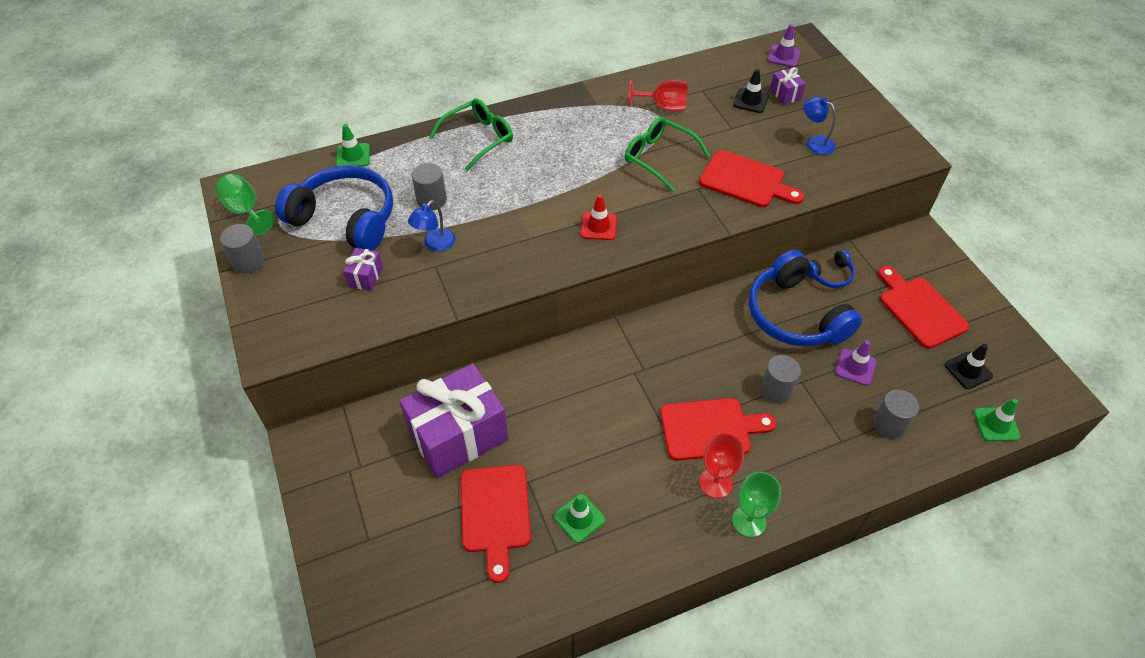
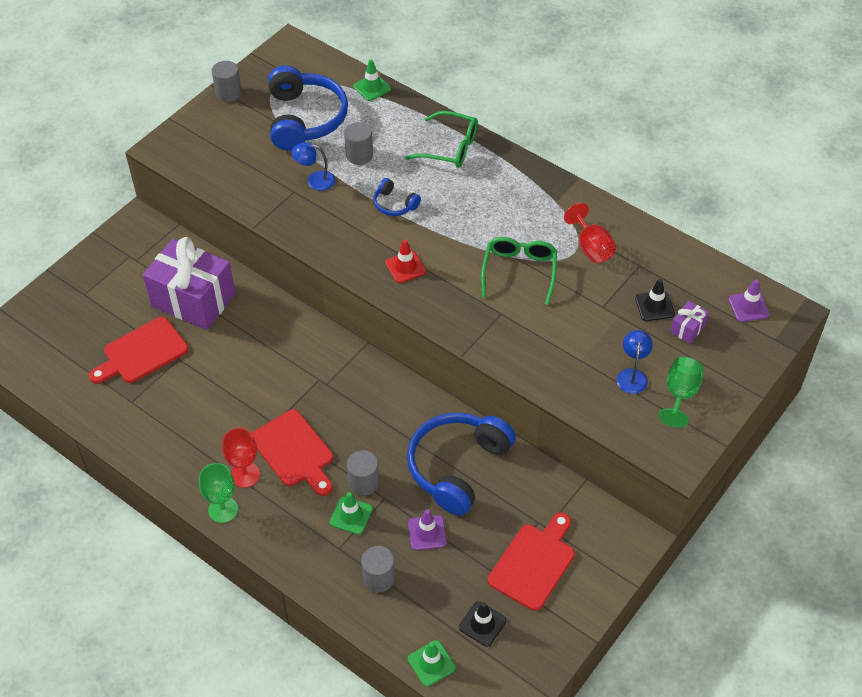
camera: 60 degrees right, 0 degrees up
green goblet [215,174,275,235] -> green goblet moved to [658,357,704,428]
purple gift [343,248,383,291] -> none
green traffic cone [554,494,606,543] -> green traffic cone moved to [330,492,373,535]
red cutting board [699,150,804,207] -> none
blue headphones [807,250,855,288] -> blue headphones moved to [374,178,421,216]

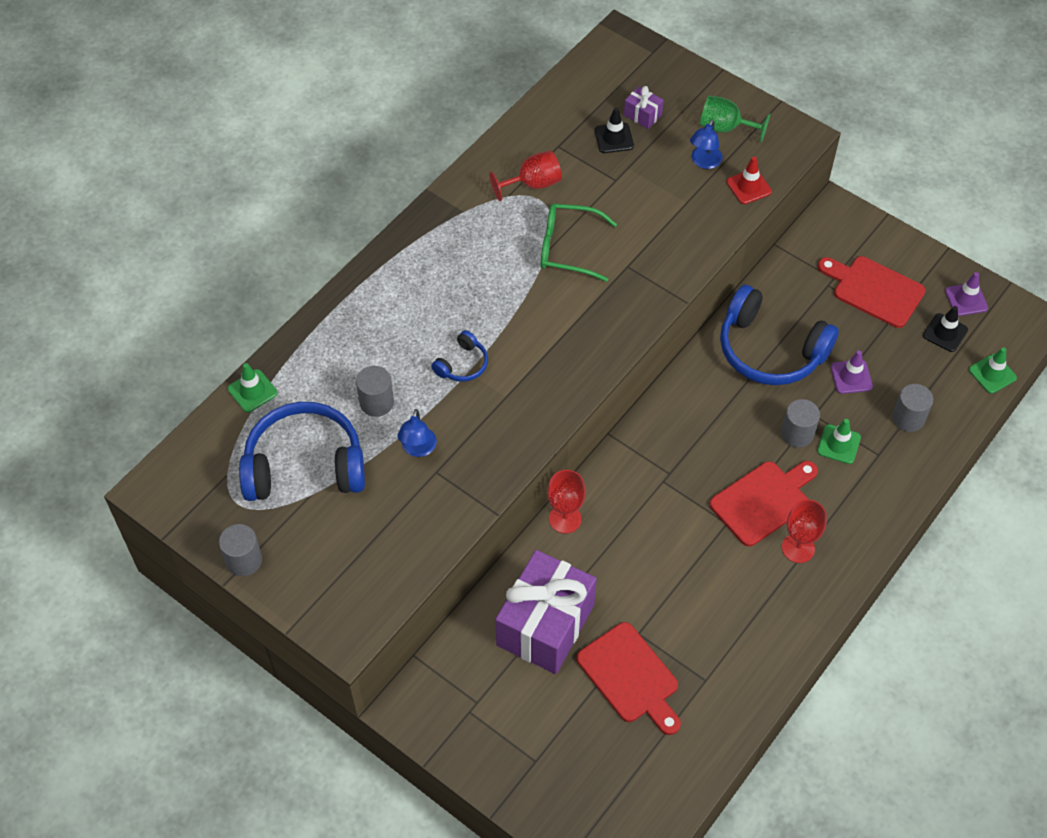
camera: 90 degrees left, 5 degrees up
green goblet [199,463,238,523] -> none
red traffic cone [385,239,426,283] -> red traffic cone moved to [726,157,772,204]
green glasses [405,111,478,168] -> none
blue lamp [617,330,653,394] -> blue lamp turned 75 degrees counterclockwise [690,119,723,169]
purple traffic cone [728,279,770,322] -> purple traffic cone moved to [945,272,988,316]
none -> red goblet [547,470,586,534]

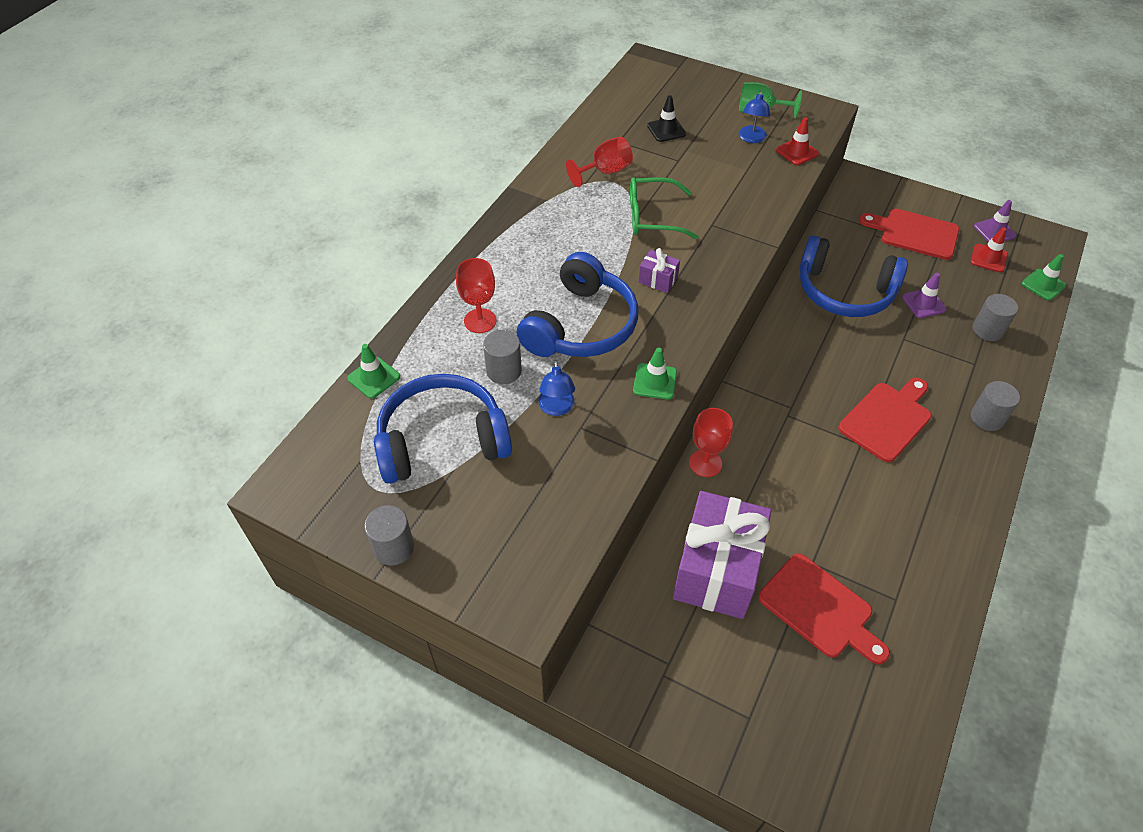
camera: 10 degrees left, 5 degrees down
blue headphones [431,330,488,382] -> blue headphones [516,252,639,357], size x2.19
purple gift [624,86,664,129] -> purple gift moved to [638,248,680,293]
grey cylinder [781,399,820,447] -> grey cylinder moved to [971,381,1020,431]
red goblet [782,499,827,563] -> red goblet moved to [456,258,496,333]
green traffic cone [817,419,861,464] -> green traffic cone moved to [633,348,677,400]
black traffic cone [923,306,968,352] -> red traffic cone [971,227,1008,273]

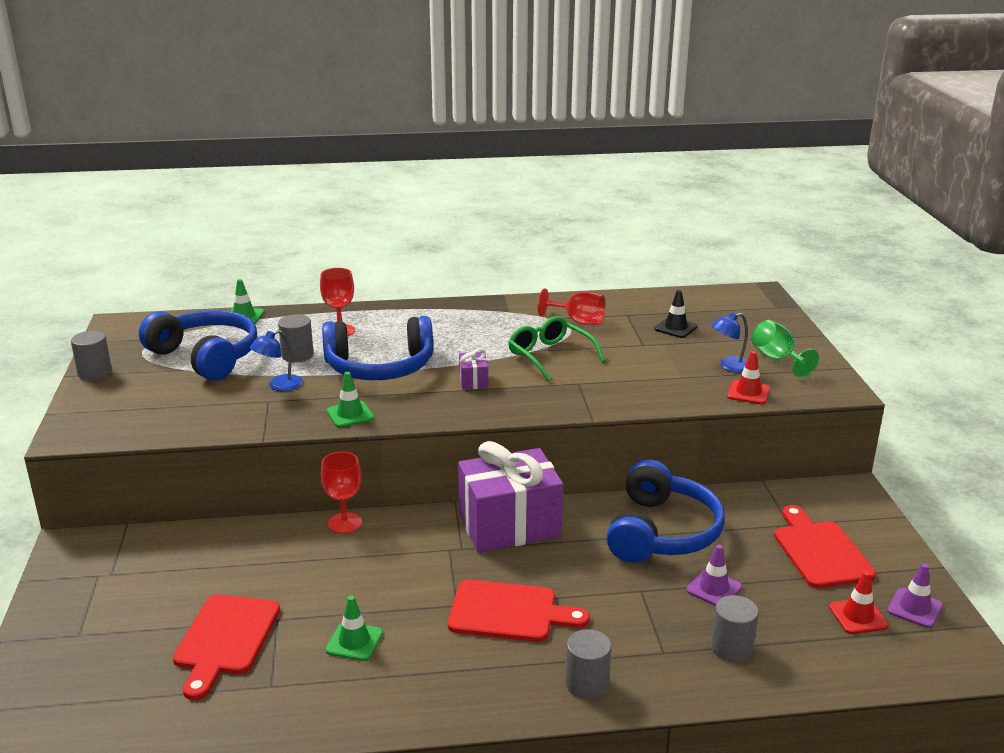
camera: 55 degrees right, 25 degrees down
purple gift [673,491,771,619] -> purple gift moved to [458,441,563,553]
blue headphones [799,235,908,317] -> blue headphones turned 150 degrees counterclockwise [607,459,725,563]
green traffic cone [1022,254,1066,301] -> green traffic cone moved to [326,596,383,661]

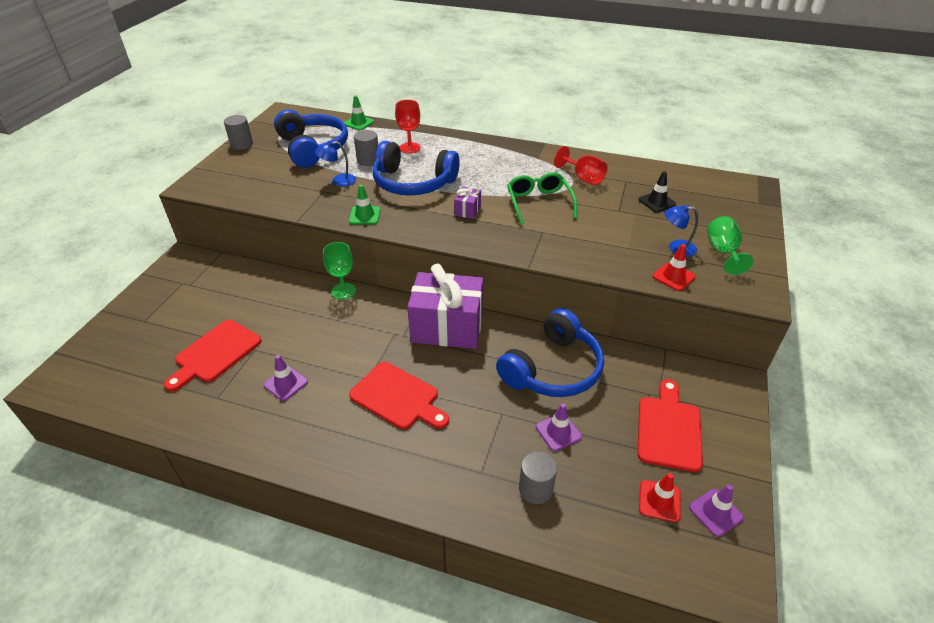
camera: 25 degrees right, 15 degrees up
red goblet [321,452,362,534] -> green goblet [323,242,356,300]
green traffic cone [326,596,383,661] -> purple traffic cone [264,355,308,401]
grey cylinder [565,629,611,699] -> none

